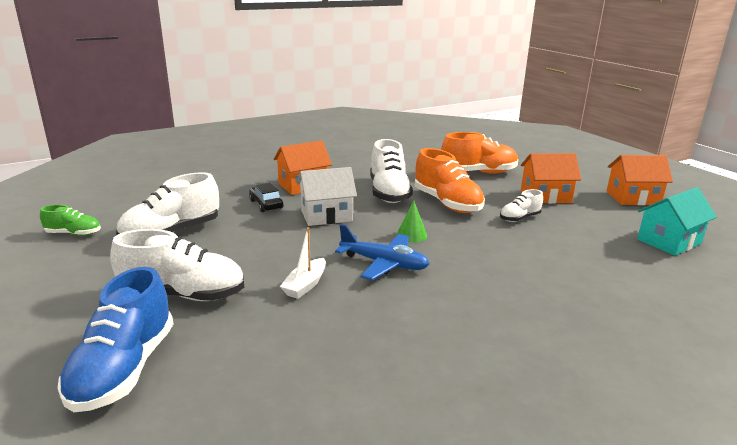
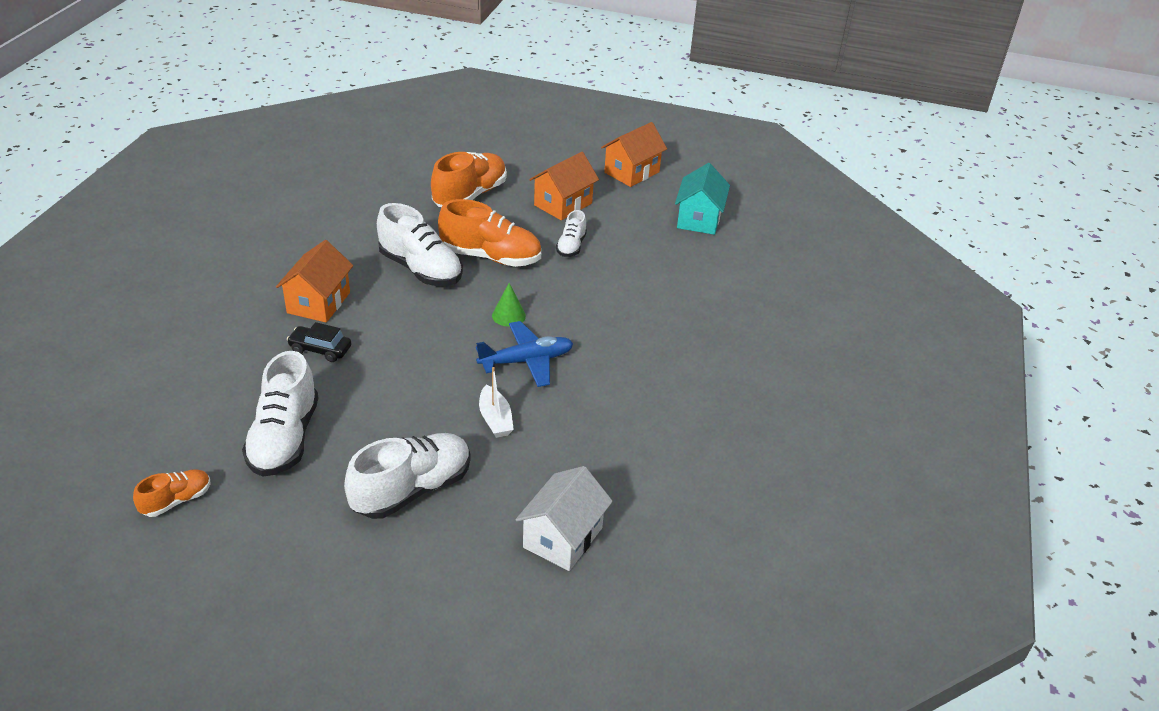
camera: 45 degrees left, 15 degrees up
green shoe [40,205,101,236] -> orange shoe [133,469,211,517]
blue shoe [58,267,174,412] -> none
white house [297,167,357,226] -> white house moved to [516,466,613,571]

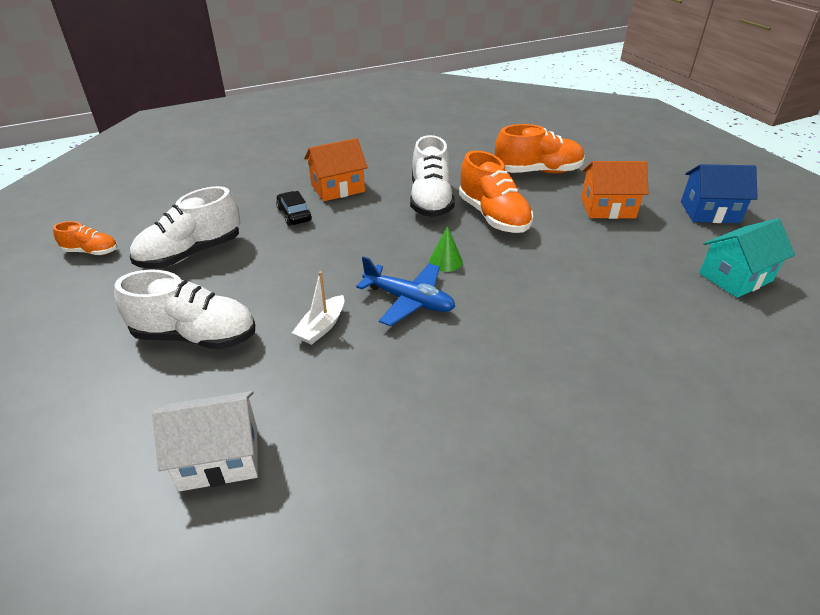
camera: 50 degrees right, 0 degrees up
white shoe [556,210,587,257] -> none
orange house [601,122,667,187] -> blue house [681,164,758,223]

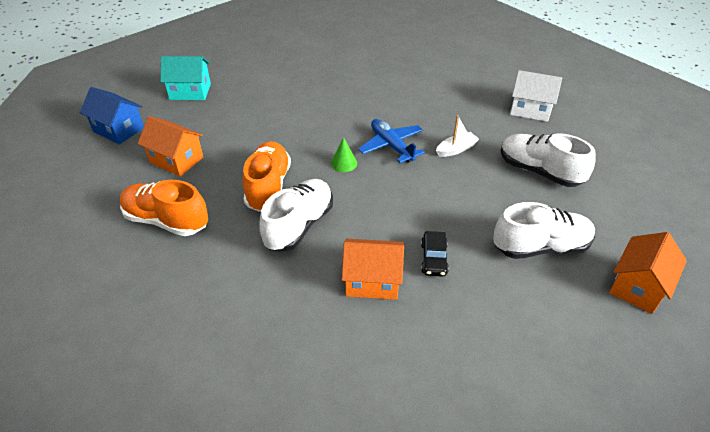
camera: 150 degrees left, 5 degrees up
orange shoe [53,221,117,255] -> orange house [609,232,687,314]

